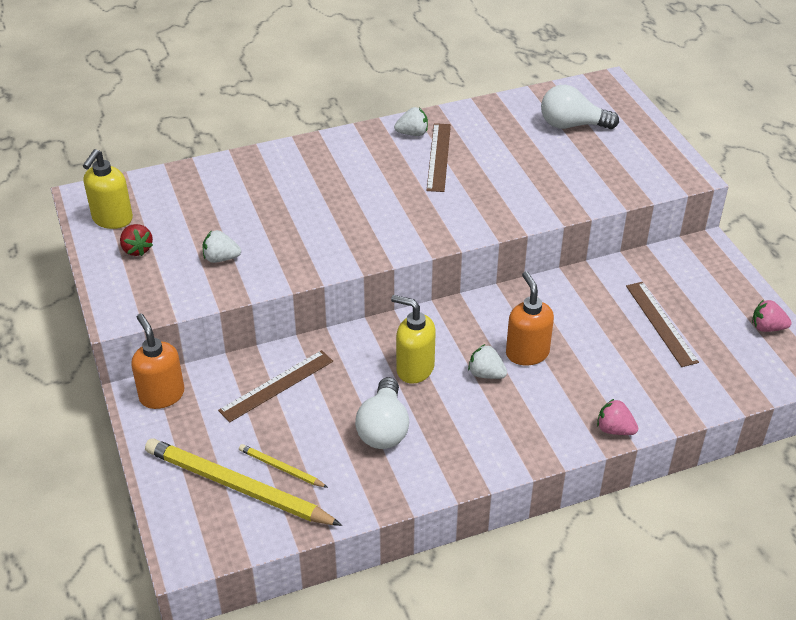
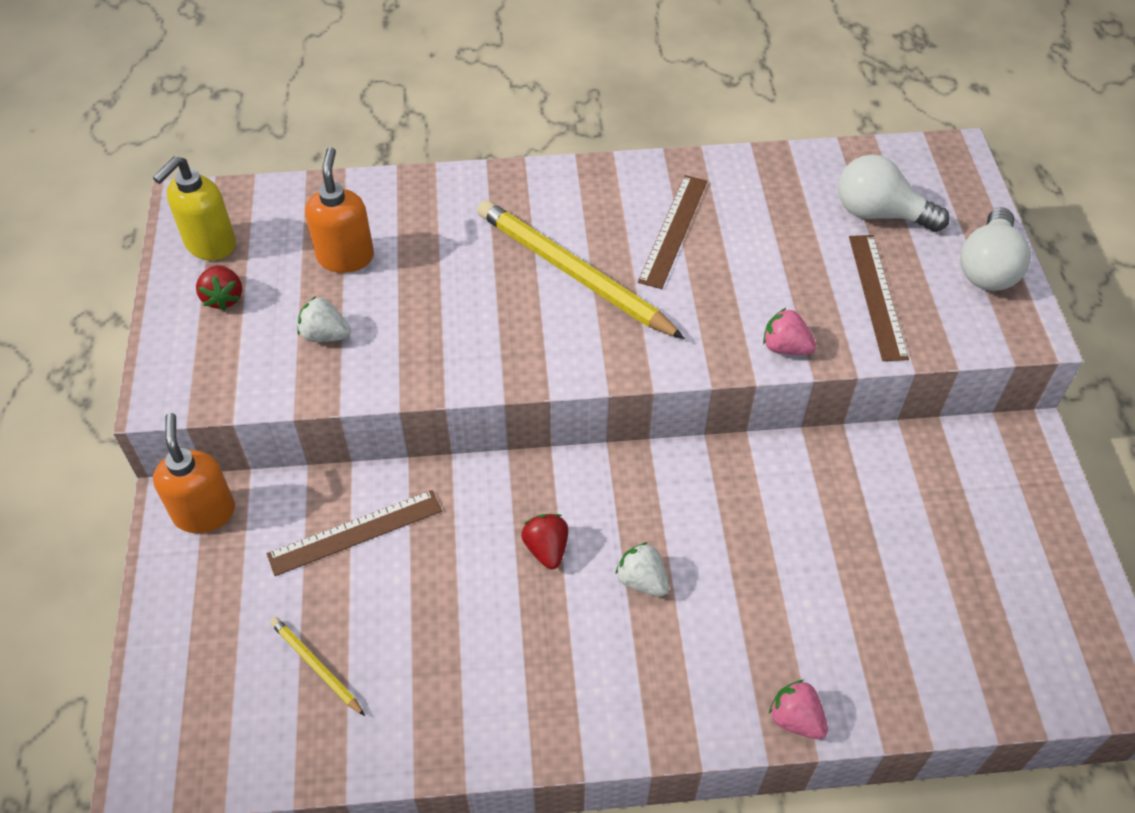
camera: 15 degrees right, 10 degrees up
yellow pencil [145,438,342,526] -> yellow pencil moved to [477,200,685,339]
white light bulb [355,377,409,449] -> white light bulb moved to [960,207,1031,291]
yellow soap dispenser [391,295,436,384] -> red strawberry [521,514,568,569]
white strawberry [394,107,428,136] -> none
orange soap dispenser [506,271,554,365] -> orange soap dispenser moved to [305,147,374,273]
brown ruler [626,282,699,367] -> brown ruler moved to [849,235,909,361]
pink strawberry [752,300,792,332] -> pink strawberry moved to [763,308,817,355]

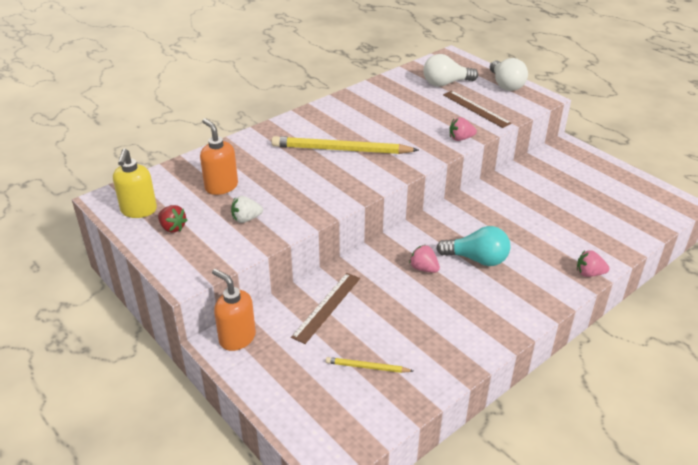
camera: 35 degrees left, 15 degrees down
red strawberry [521,514,568,569] -> pink strawberry [409,245,440,273]
white strawberry [616,542,669,597] -> turquoise light bulb [436,226,510,266]
brown ruler [638,175,707,289] -> none

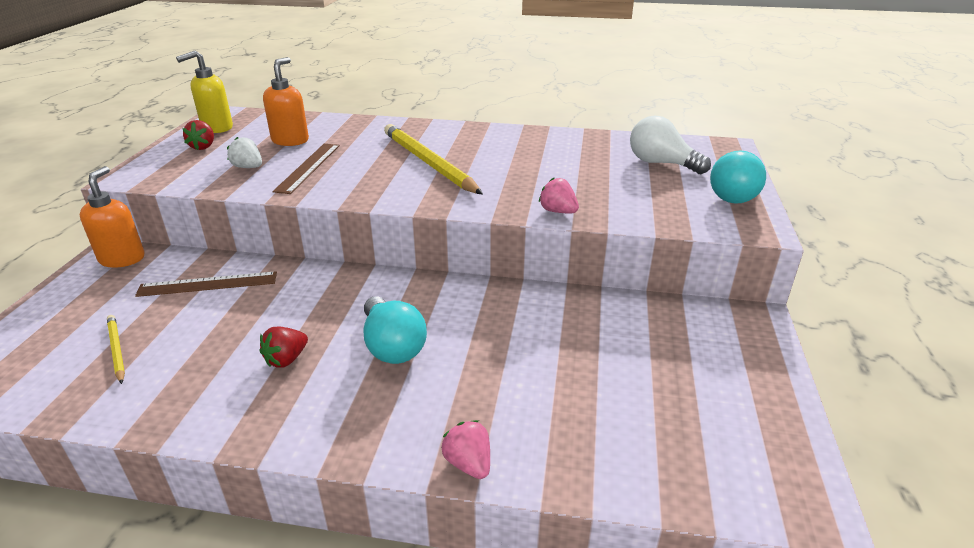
camera: 50 degrees right, 5 degrees down
pink strawberry [409,245,440,273] -> none
brown ruler [443,91,512,128] -> brown ruler moved to [273,144,340,194]
white light bulb [490,58,528,91] -> turquoise light bulb [710,150,766,204]
none -> red strawberry [260,327,308,368]

